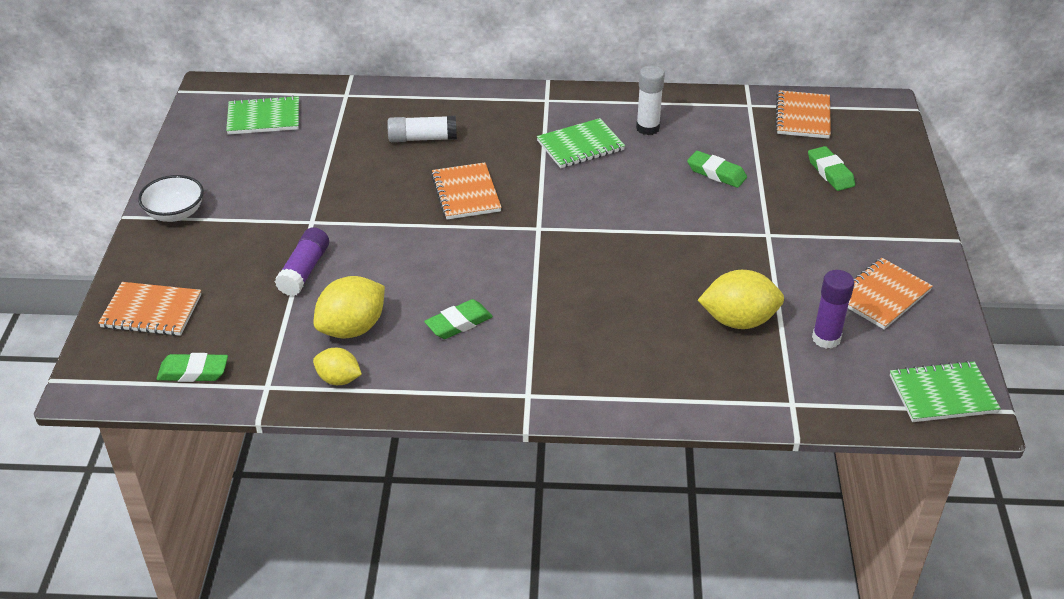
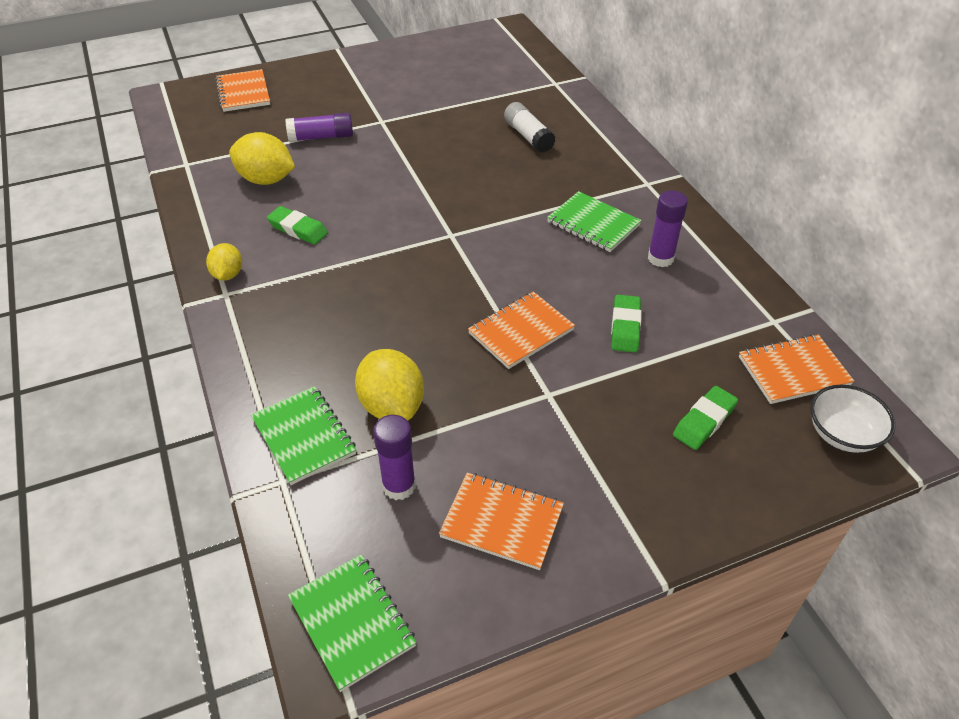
camera: 65 degrees right, 5 degrees up
white bowl [138,175,204,222] -> white bowl moved to [810,385,895,453]
green eraser [156,353,228,382] -> none
green notebook [226,95,299,135] -> green notebook moved to [251,386,356,485]
yellow lemon [313,348,362,385] -> yellow lemon moved to [206,243,242,281]
orange notebook [431,162,502,220] -> orange notebook moved to [468,292,575,369]
white glue stick [636,66,665,135] -> purple glue stick [648,190,688,267]

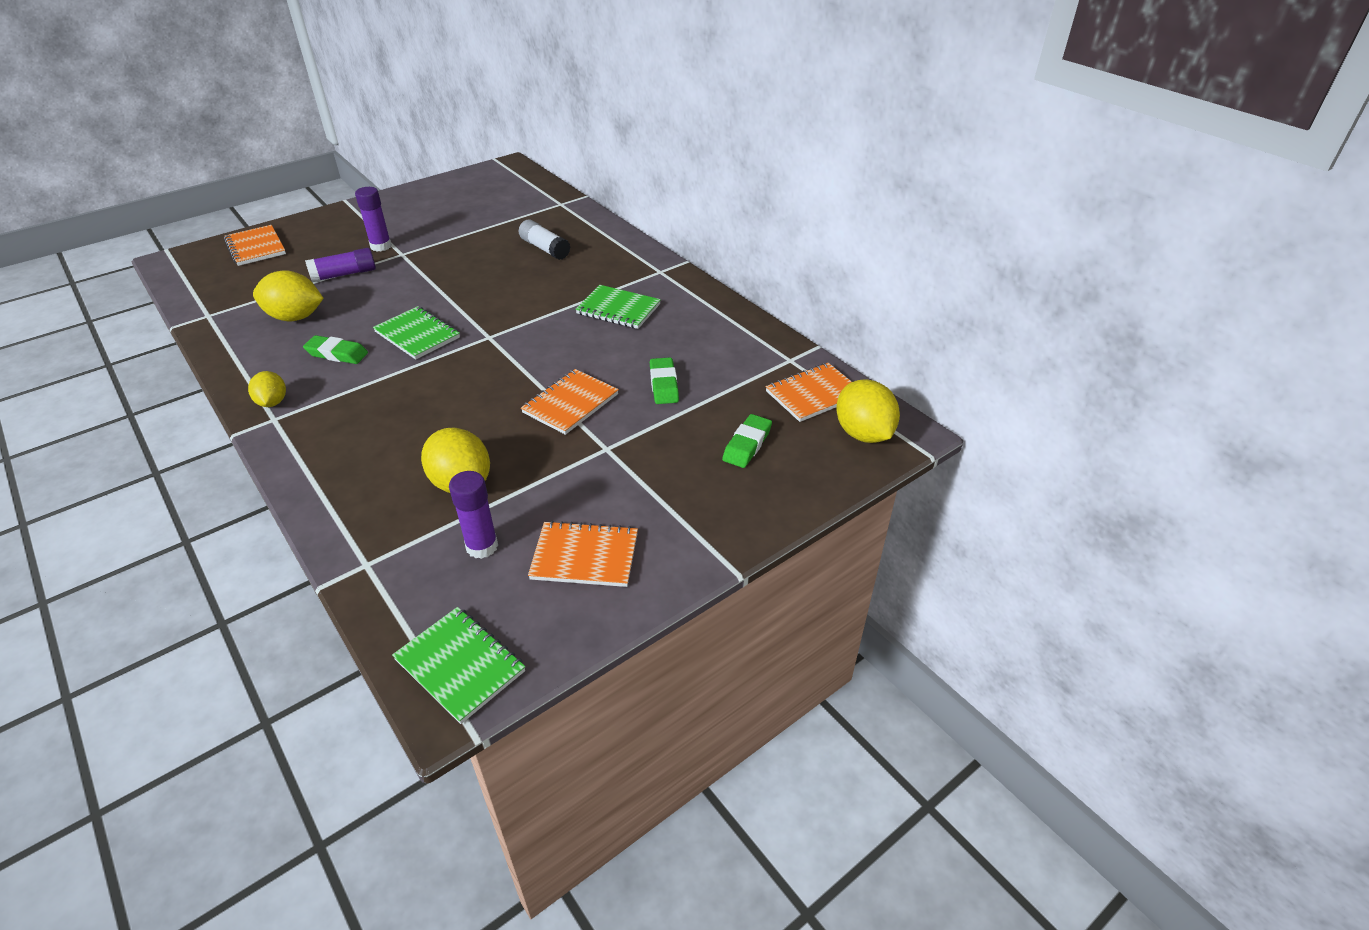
camera: 15 degrees left, 5 degrees down
green notebook [251,386,356,485] -> green notebook moved to [373,306,460,360]
purple glue stick [648,190,688,267] -> purple glue stick moved to [355,187,392,252]
white bowl [810,385,895,453] -> yellow lemon [836,379,900,443]

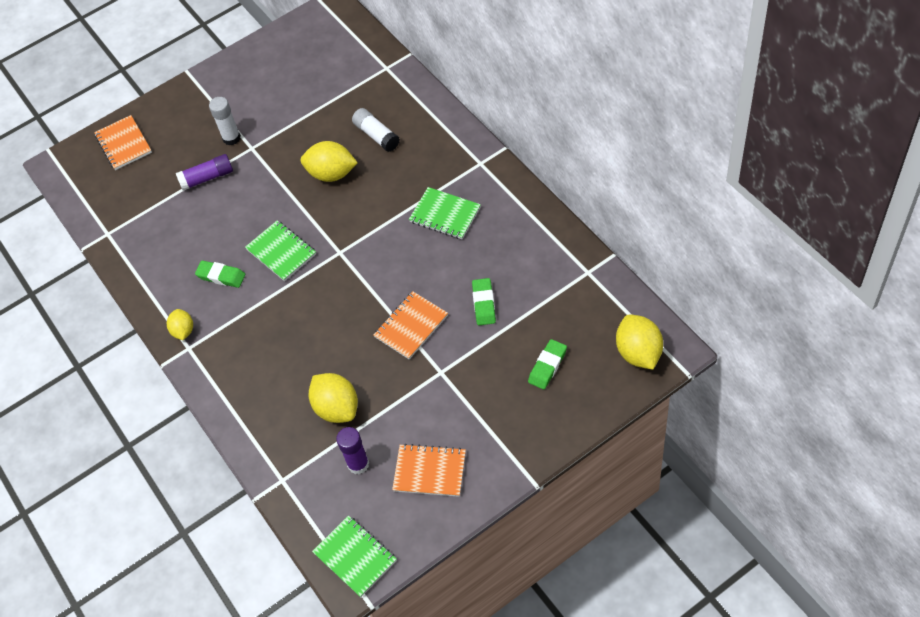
camera: 10 degrees right, 15 degrees up
yellow lemon [253,270,323,321] -> yellow lemon moved to [301,141,358,182]
purple glue stick [355,187,392,252] -> white glue stick [209,97,241,145]
orange notebook [766,363,852,422] -> none

